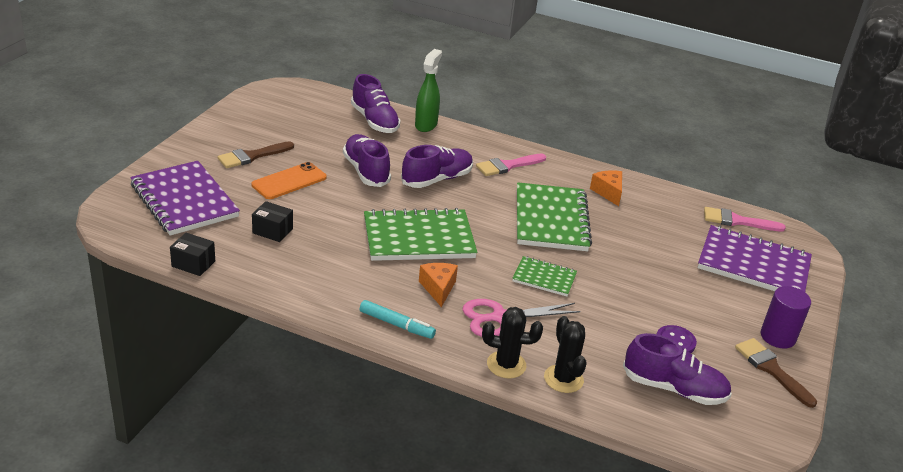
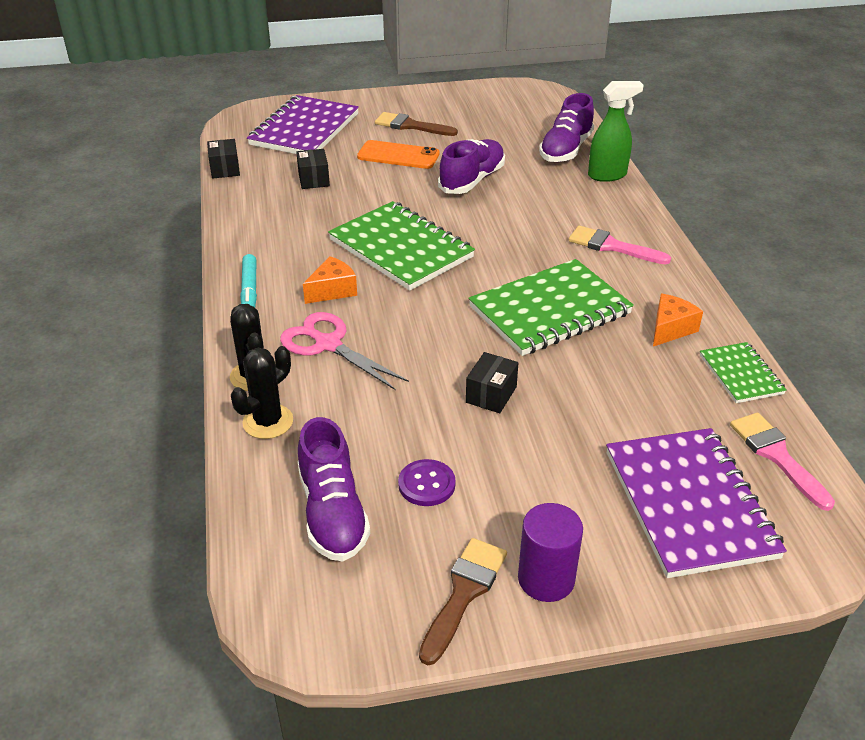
camera: 60 degrees right, 5 degrees up
purple shoe [401,145,473,188] -> none
green notebook [512,256,577,296] -> green notebook moved to [700,342,786,403]
none -> black box [466,352,518,413]

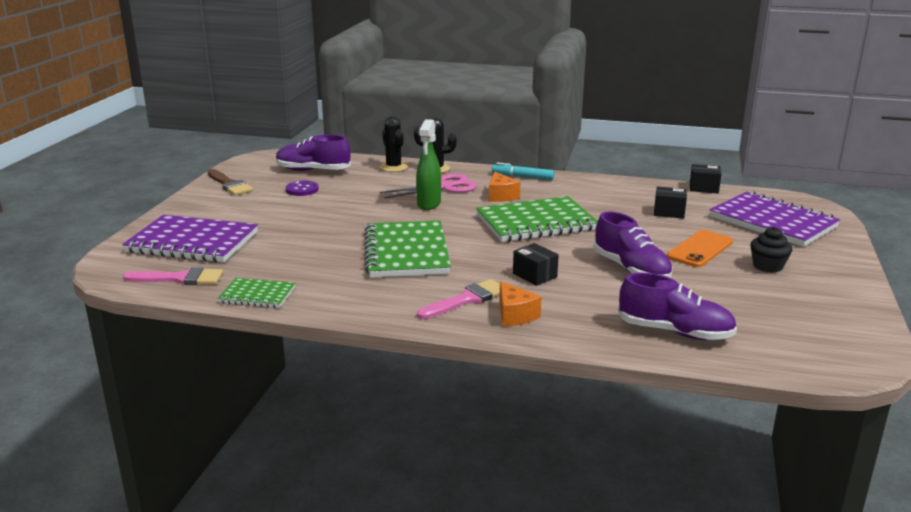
camera: 115 degrees right, 15 degrees down
brown brush [375,112,458,136] -> black cupcake [750,227,792,273]
black box [466,352,518,413] -> black box moved to [513,243,559,286]
purple cylinder [518,503,583,602] -> none
purple shoe [539,93,594,162] -> purple shoe turned 150 degrees clockwise [618,273,737,340]
green spray bottle [588,81,644,182] -> green spray bottle moved to [416,119,441,210]
orange cheese [653,293,703,346] -> orange cheese moved to [499,281,542,327]

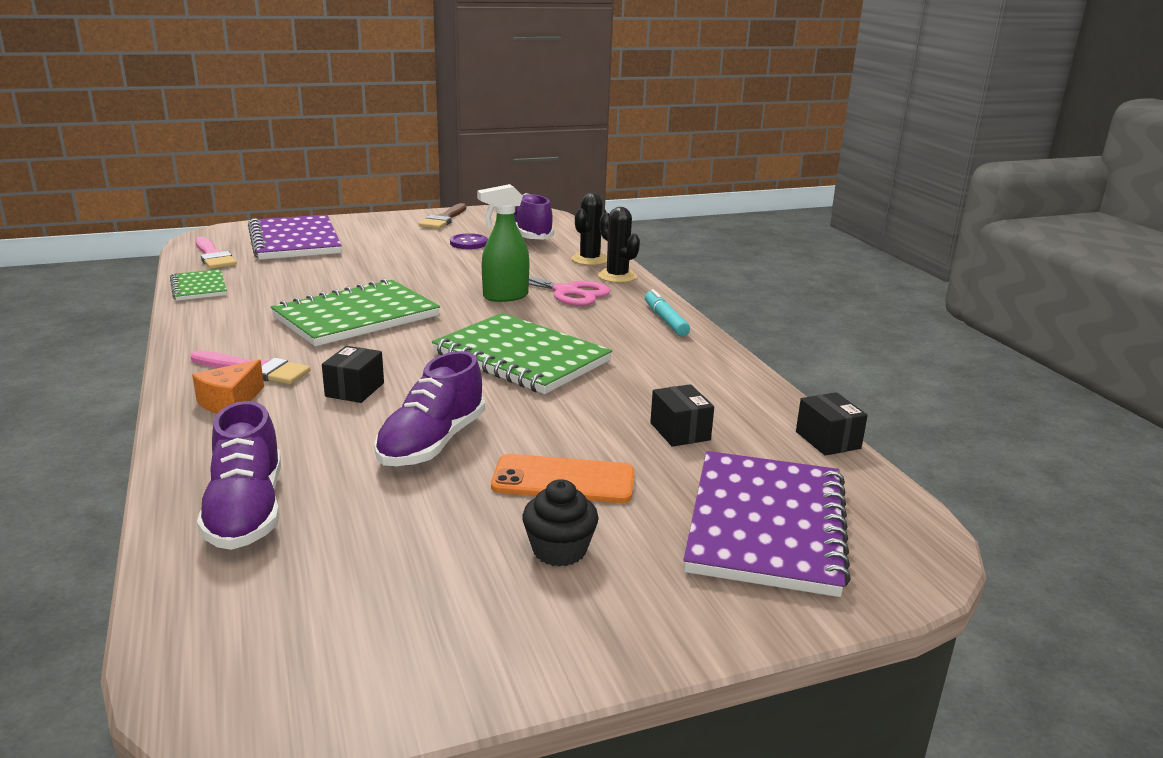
camera: 55 degrees right, 0 degrees up
orange cheese [489,172,521,202] -> none

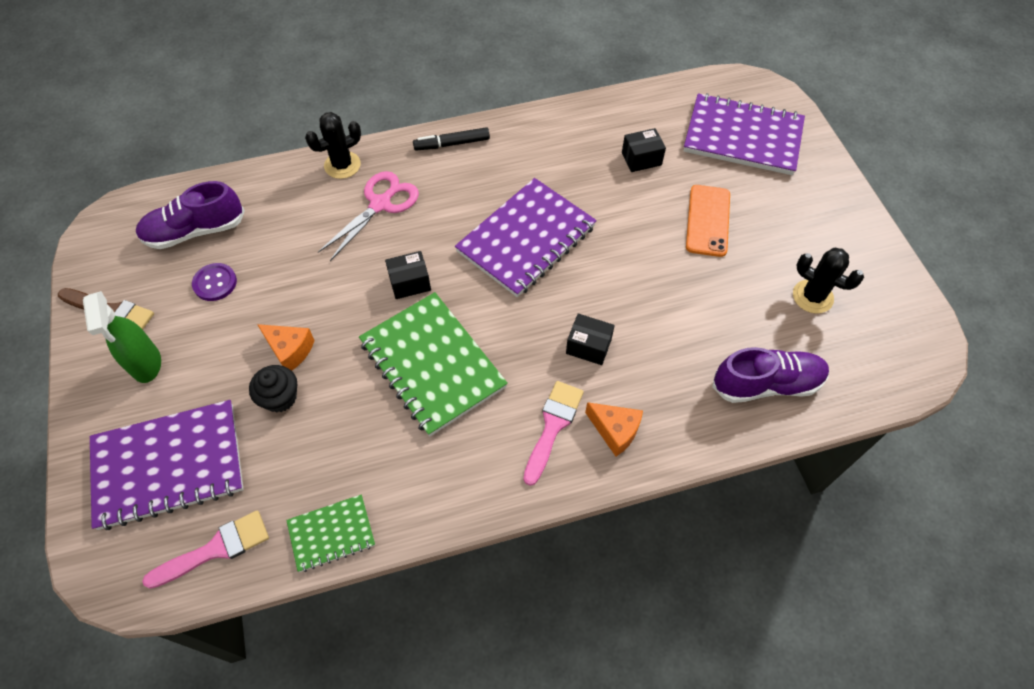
camera: 85 degrees left, 35 degrees up
purple shoe [374,351,485,466] -> none
green notebook [432,313,612,394] -> purple notebook [455,178,597,297]
green spray bottle [477,184,529,302] -> green spray bottle moved to [83,291,161,383]
black cupcake [522,479,599,567] -> black cupcake moved to [249,365,297,412]
black cactus [572,193,607,265] -> black cactus moved to [793,248,864,314]
turquoise marker [645,289,690,336] -> black marker [413,127,490,151]
black box [796,392,868,456] -> black box moved to [385,251,431,299]
none -> orange cheese [257,324,315,371]

